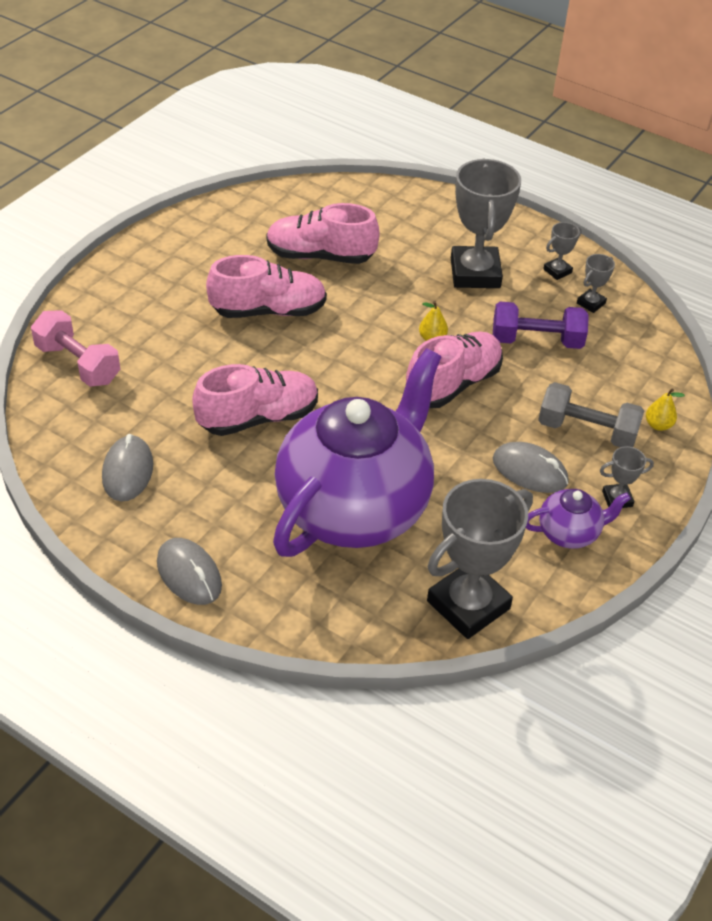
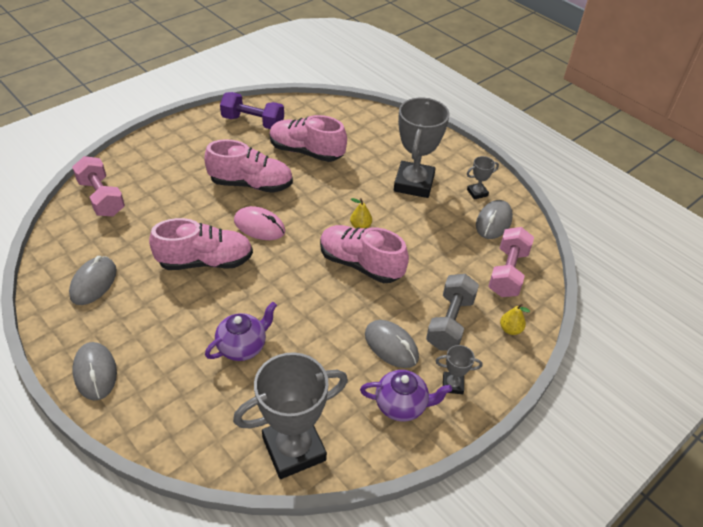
camera: 15 degrees right, 0 degrees up
purple teapot [273,348,442,557] -> purple teapot [205,302,277,361], size x0.41
pink shoe [406,332,503,408] -> pink shoe turned 120 degrees counterclockwise [320,225,409,283]
purple dumbbell [493,302,589,349] -> purple dumbbell moved to [220,92,284,129]
grey dumbbell [538,382,644,447] -> grey dumbbell turned 75 degrees clockwise [426,274,479,351]
grey trophy [577,254,615,313] -> grey mouse [476,200,513,239]
none -> pink mouse [234,206,285,240]
none -> pink dumbbell [488,227,534,297]

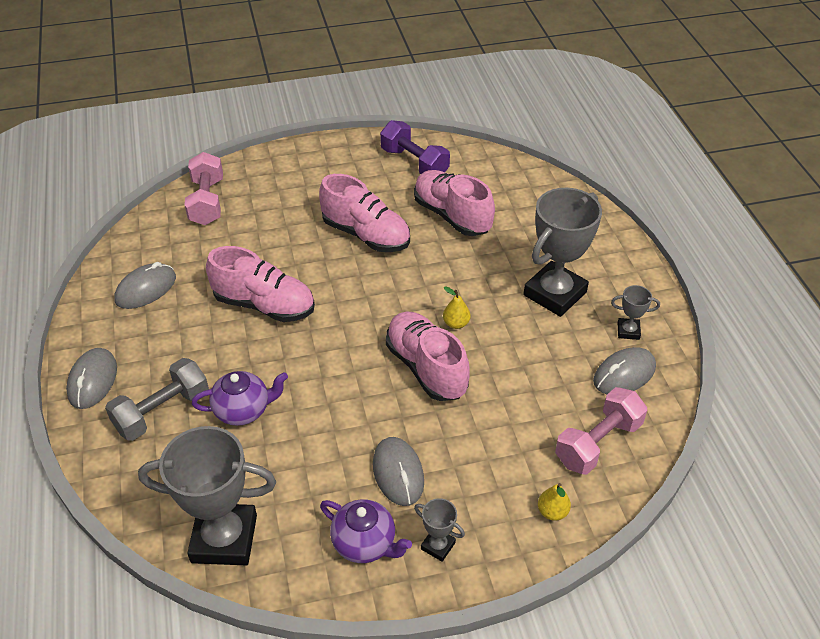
camera: 30 degrees right, 0 degrees up
pink mouse [234,206,285,240] -> none
grey dumbbell [426,274,479,351] -> grey dumbbell moved to [105,358,209,441]

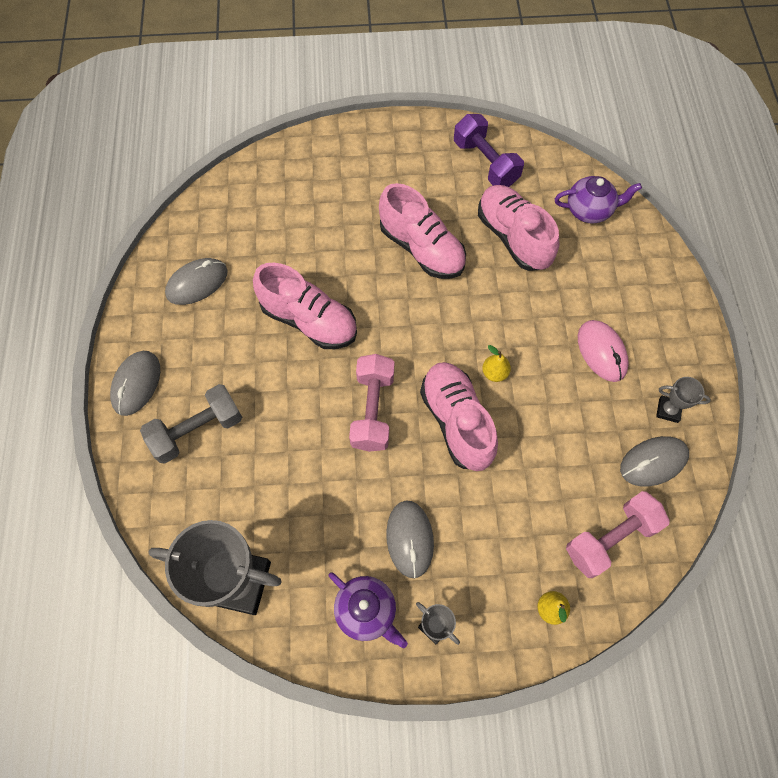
camera: 10 degrees right, 20 degrees up
pink dumbbell [185,152,223,225] -> pink dumbbell moved to [349,354,394,452]
purple teapot [192,371,288,426] -> purple teapot moved to [555,176,642,224]
grey trophy [524,188,602,317] -> pink mouse [578,320,629,382]

